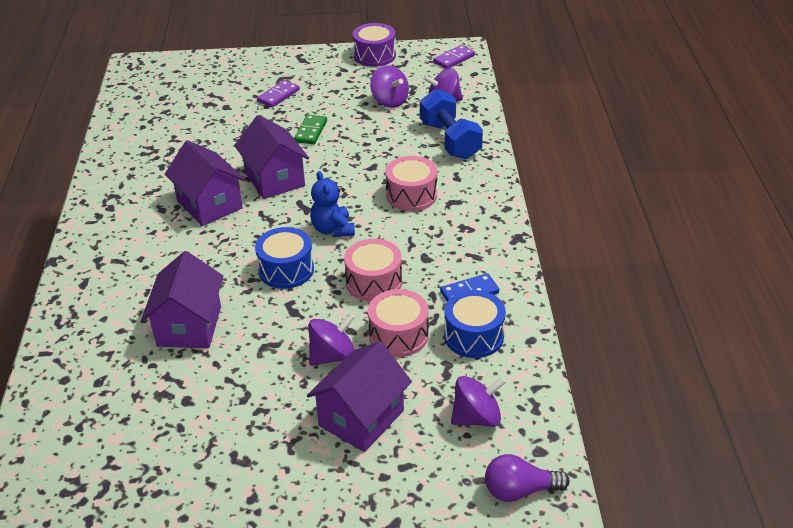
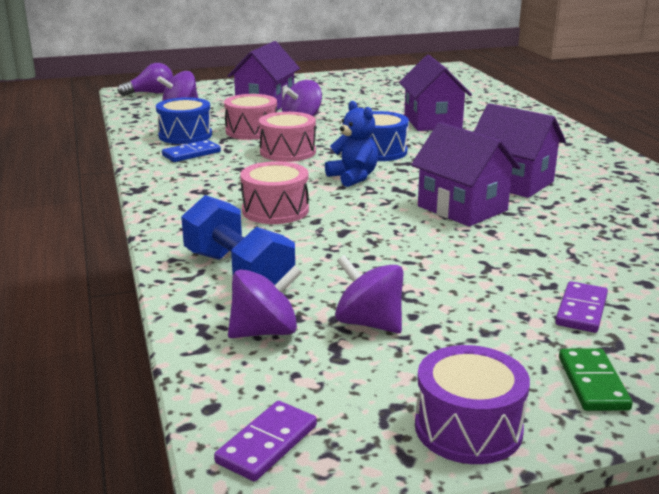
camera: 165 degrees right, 15 degrees down
green domino [294,115,327,144] -> green domino moved to [559,348,633,411]

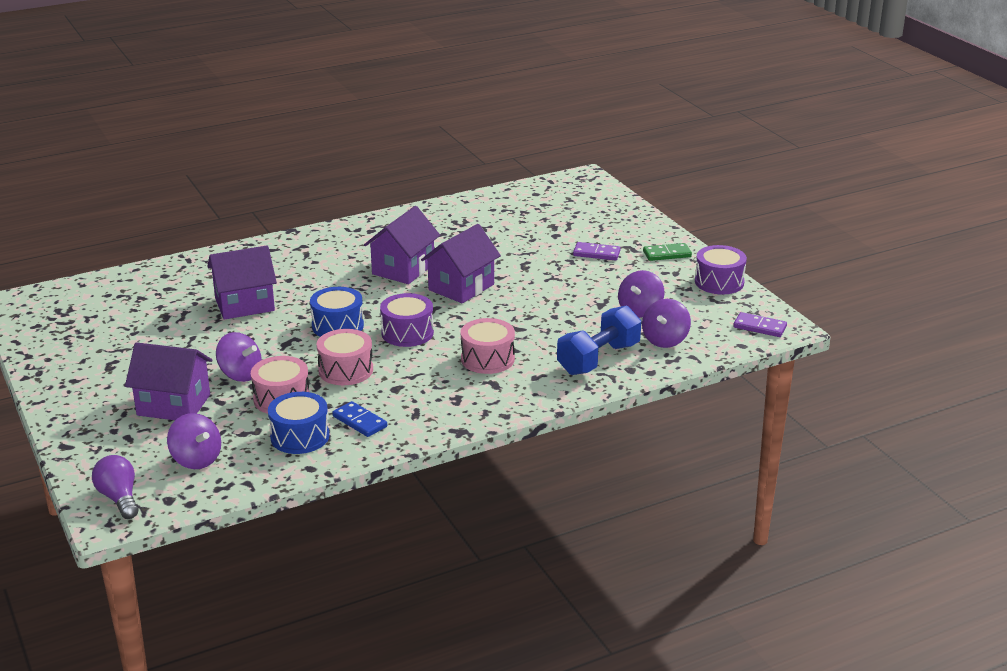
camera: 100 degrees left, 5 degrees up
purple spinning top [228,265,302,338] -> purple spinning top turned 120 degrees counterclockwise [642,299,691,348]
blue teddy bear [325,101,378,187] -> purple drum [380,293,434,347]

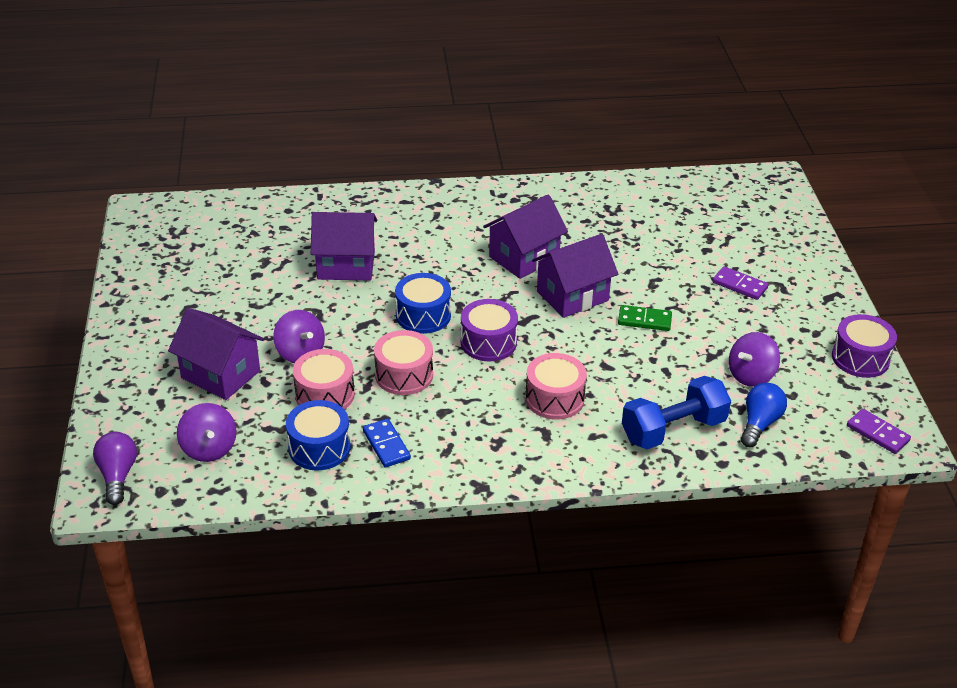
camera: 20 degrees right, 10 degrees up
purple spinning top [642,299,691,348] -> blue light bulb [741,383,787,447]
green domino [643,243,692,261] -> green domino moved to [618,305,672,331]

